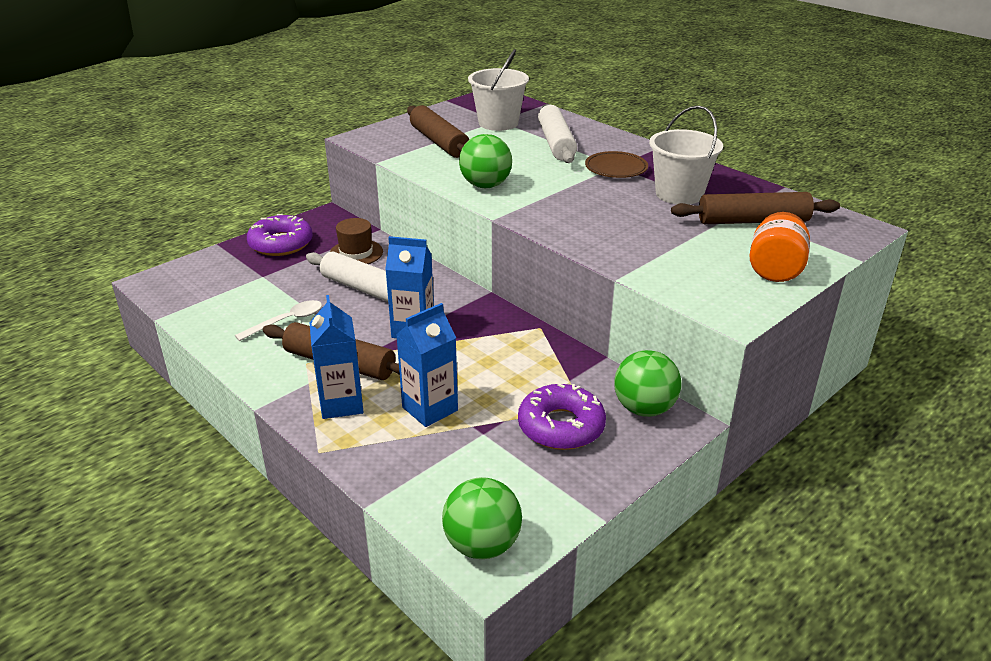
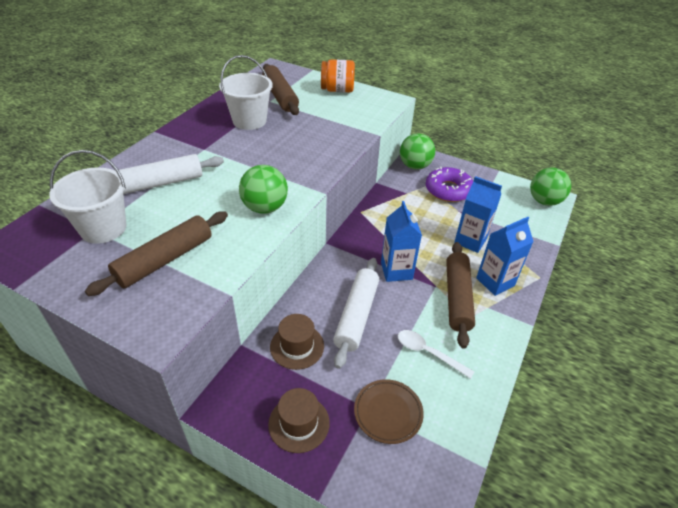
camera: 110 degrees left, 10 degrees up
purple donut [247,214,313,256] -> brown hat [268,388,330,453]
brown plate [585,151,648,178] -> brown plate moved to [354,379,424,444]

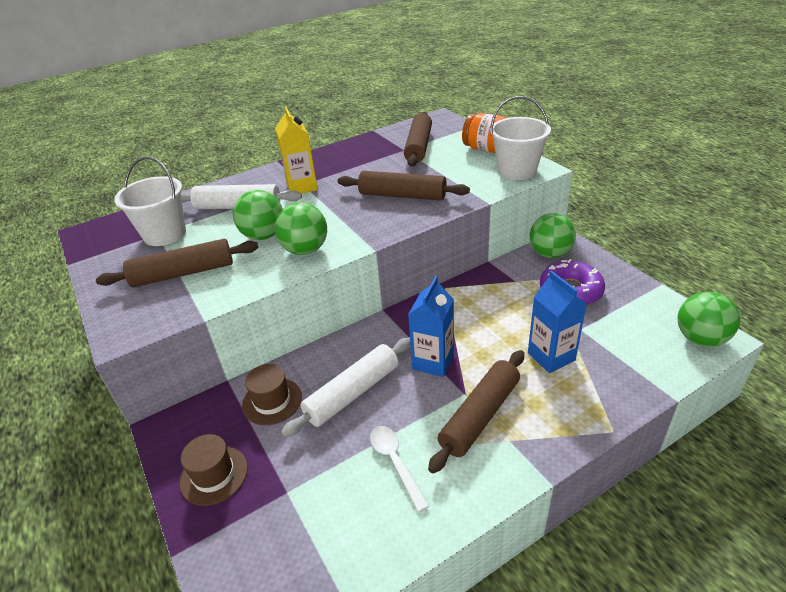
camera: 35 degrees right, 5 degrees down
white bucket [219,55,273,130] -> white bucket moved to [490,96,551,180]
brown plate [354,379,424,444] -> none
blue carton [476,217,534,296] -> none
none -> green ball [233,190,283,240]
none -> yellow carton [275,107,318,194]
none -> brown rolling pin [338,171,470,201]

